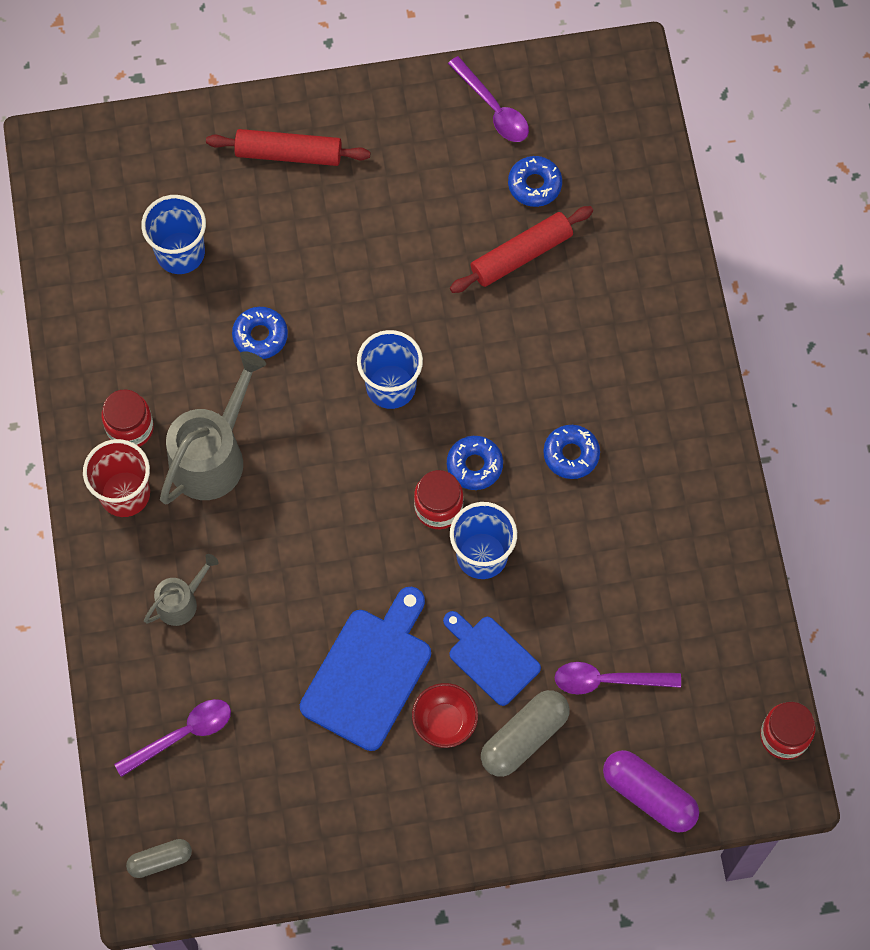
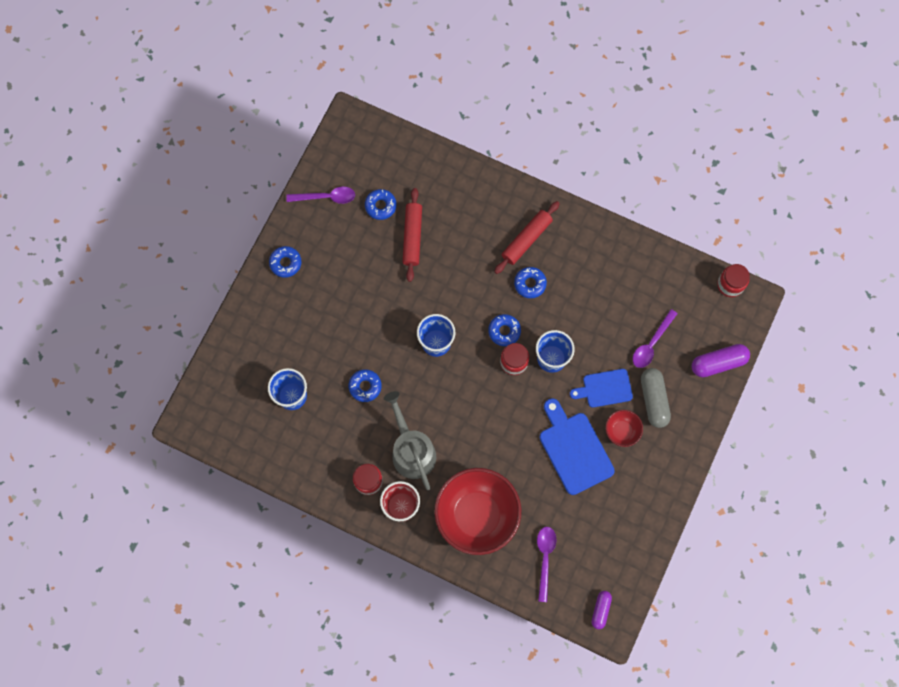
camera: 55 degrees left, 5 degrees up
grey capsule [126,839,192,878] -> purple capsule [592,591,612,629]
grey watering can [144,554,219,626] -> red bowl [434,468,521,555]
red rolling pin [206,129,370,166] -> red rolling pin moved to [494,201,560,274]
none -> blue donut [269,246,301,278]

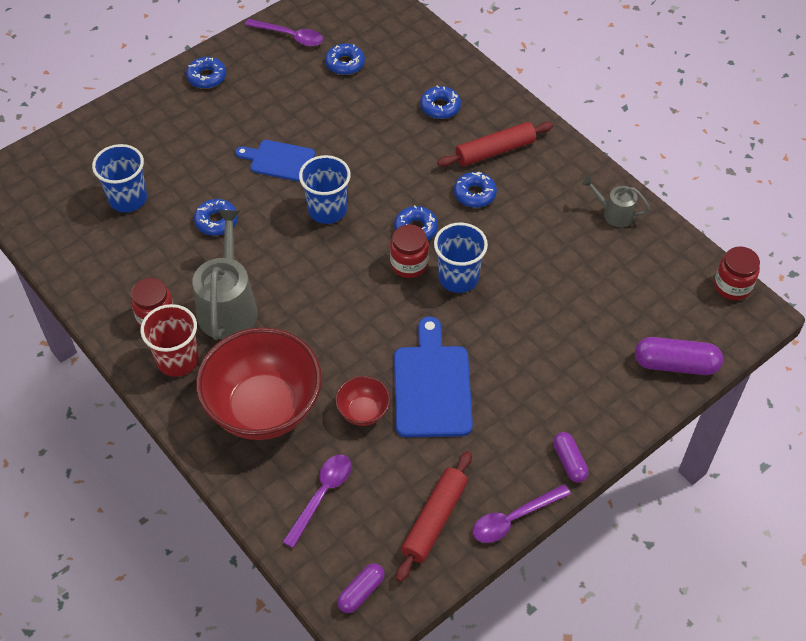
camera: 25 degrees right, 20 degrees down
red rolling pin [403,188,422,282] -> red rolling pin moved to [396,451,472,582]
blue cutting board [570,369,633,408] -> blue cutting board moved to [235,140,315,182]
red bowl [605,410,643,447] -> red bowl moved to [335,376,391,426]
purple spoon [633,309,677,368] -> purple spoon moved to [472,484,571,543]
grey capsule [641,368,671,428] -> none
none -> blue donut [420,85,461,119]
none -> purple capsule [553,432,588,483]
none -> grey watering can [582,176,650,227]

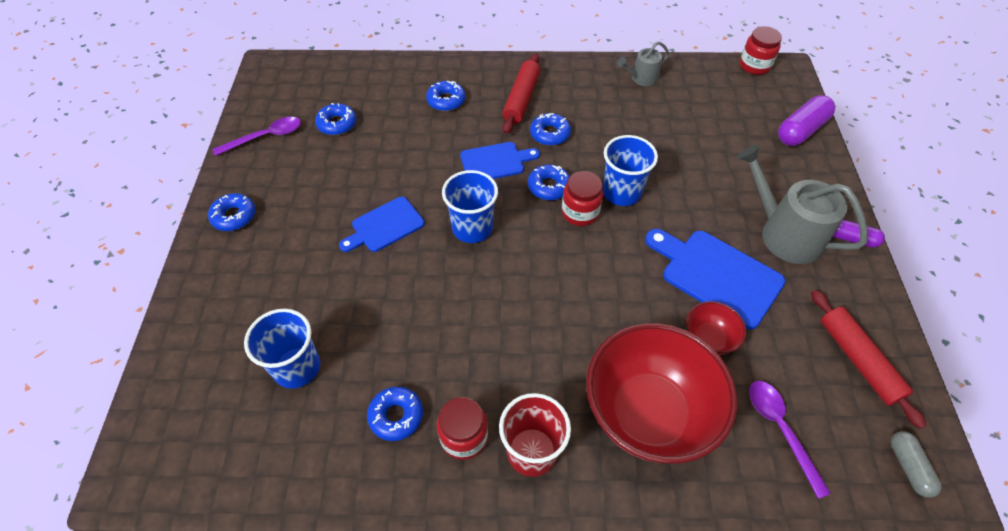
camera: 50 degrees left, 0 degrees up
grey watering can [192,210,258,340] -> grey watering can moved to [737,145,868,264]
blue donut [194,199,238,236] -> blue donut moved to [367,387,423,441]
purple capsule [337,563,385,613] -> grey capsule [891,431,941,498]
purple spoon [472,484,571,543] -> none
none -> blue cutting board [460,142,540,179]

